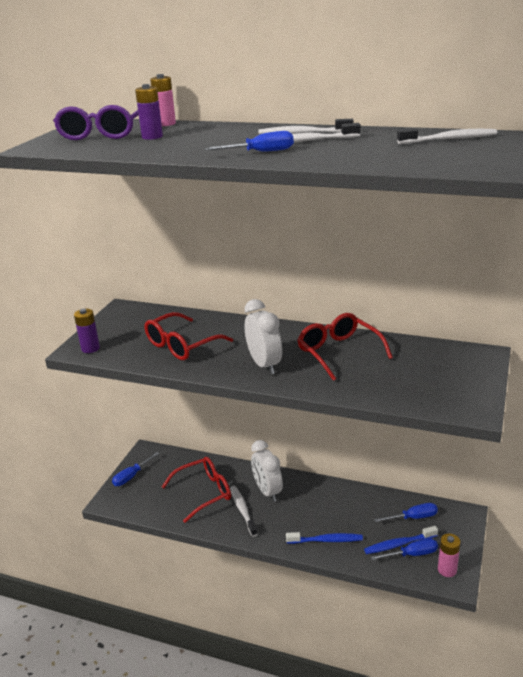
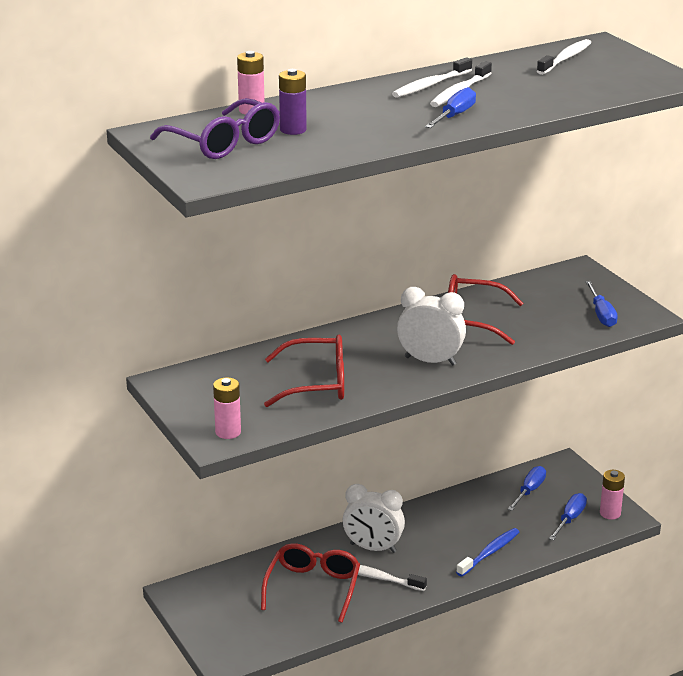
camera: 50 degrees left, 0 degrees up
purple battery [74,309,100,353] -> pink battery [213,377,241,439]
blue screwdriver [112,452,160,486] -> blue screwdriver moved to [585,281,618,327]
red glasses [145,312,233,360] -> red glasses turned 90 degrees counterclockwise [264,335,344,407]
blue toothbrush [364,526,438,554] -> none

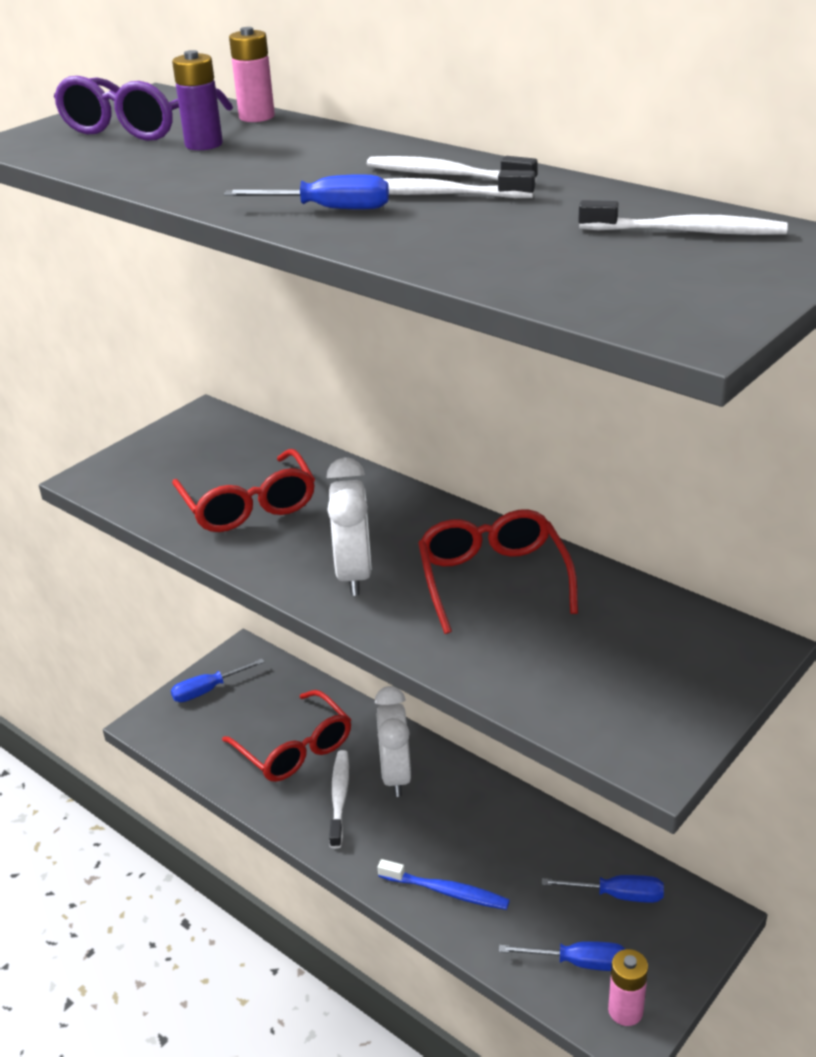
camera: 70 degrees right, 5 degrees up
pink battery [213,377,241,439] -> none
red glasses [261,543,360,623] -> red glasses turned 60 degrees clockwise [222,690,351,782]
blue screwdriver [585,281,618,327] -> blue screwdriver moved to [171,659,265,702]

